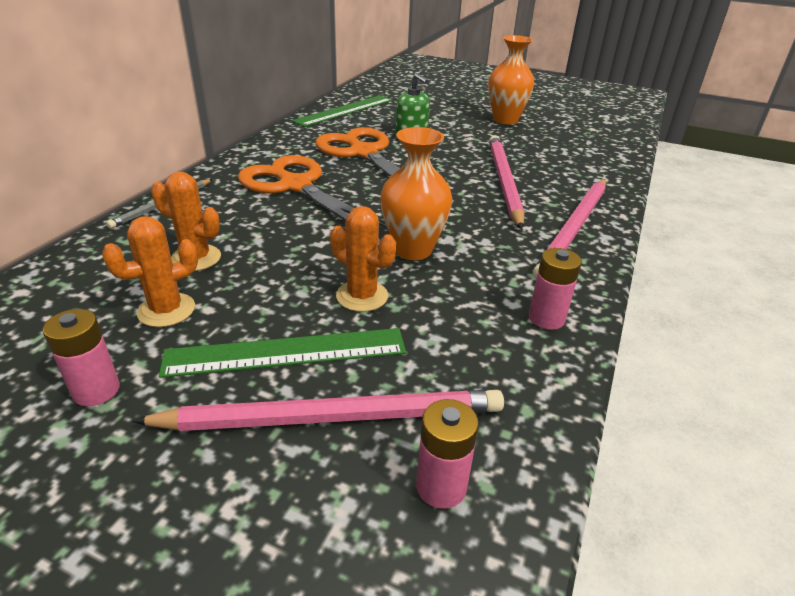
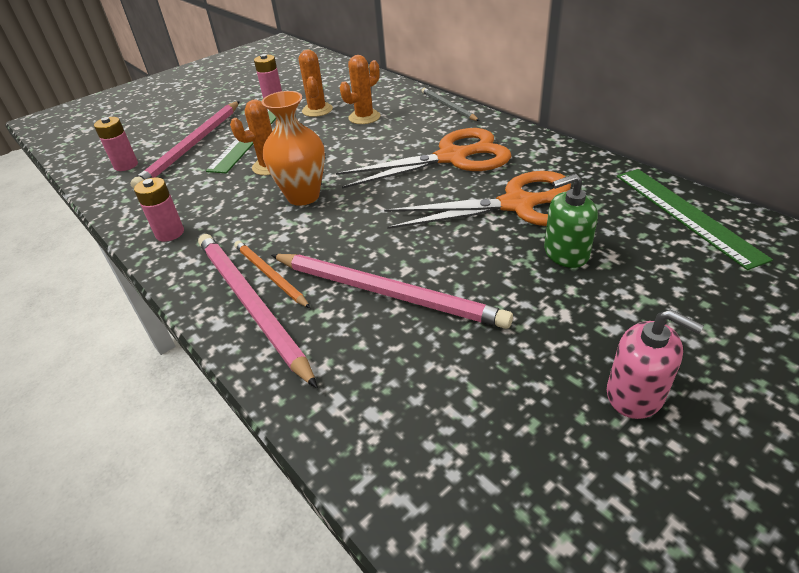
camera: 120 degrees right, 5 degrees up
orange vase [488,35,534,125] -> pink soap dispenser [607,309,704,419]
none -> orange pencil [234,241,310,308]

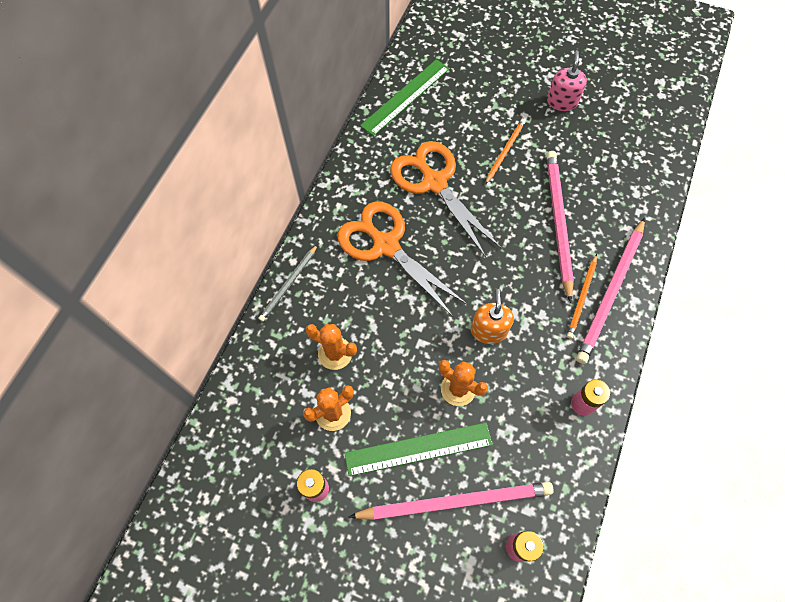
camera: 120 degrees left, 25 degrees up
orange vase [262,91,325,206] -> orange soap dispenser [471,289,514,344]
green soap dispenser [544,174,598,268] -> none
none -> orange pencil [485,119,526,184]

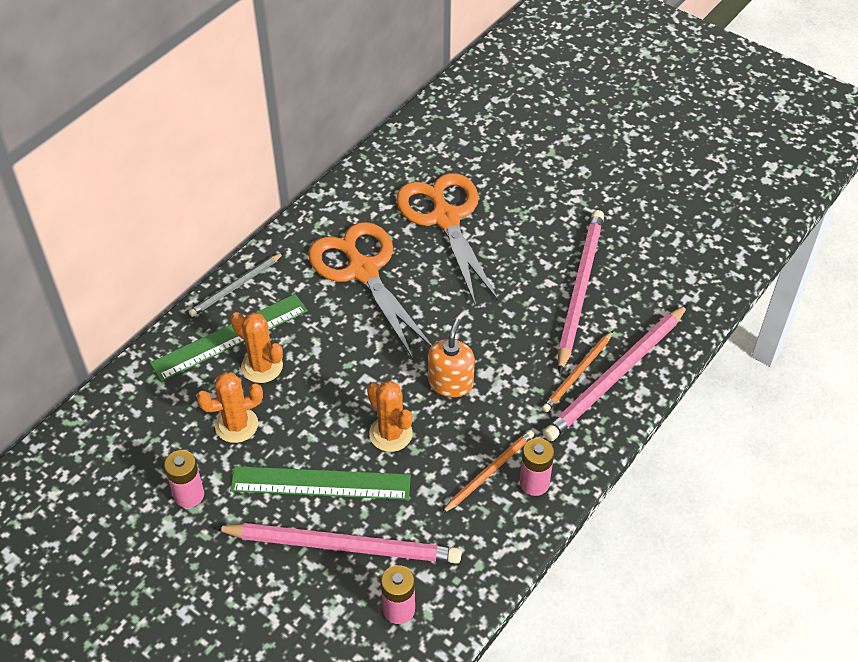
camera: 15 degrees right, 15 degrees down
green ruler [360,59,450,136] -> green ruler moved to [150,294,308,381]
orange pencil [485,119,526,184] -> orange pencil moved to [442,430,534,513]
pink soap dispenser [547,50,587,111] -> none

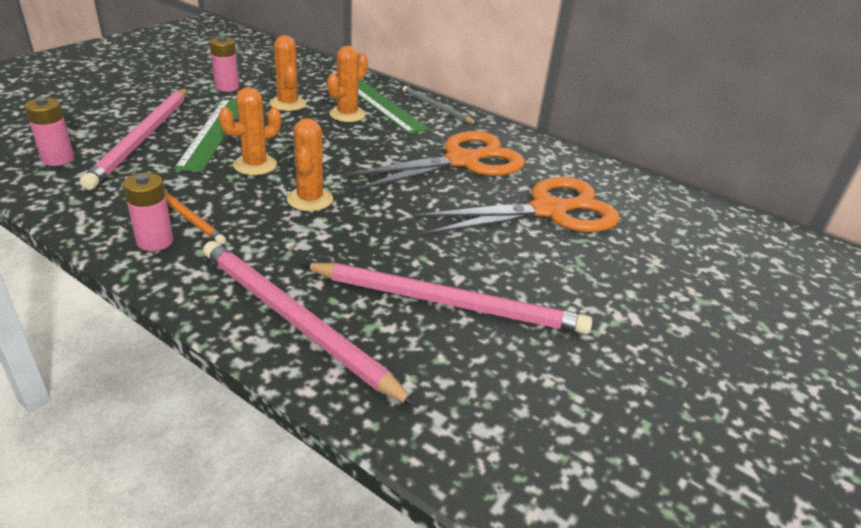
camera: 85 degrees right, 15 degrees down
orange soap dispenser [428,318,475,397] -> orange cactus [287,118,333,211]
orange pencil [542,330,614,412] -> none

